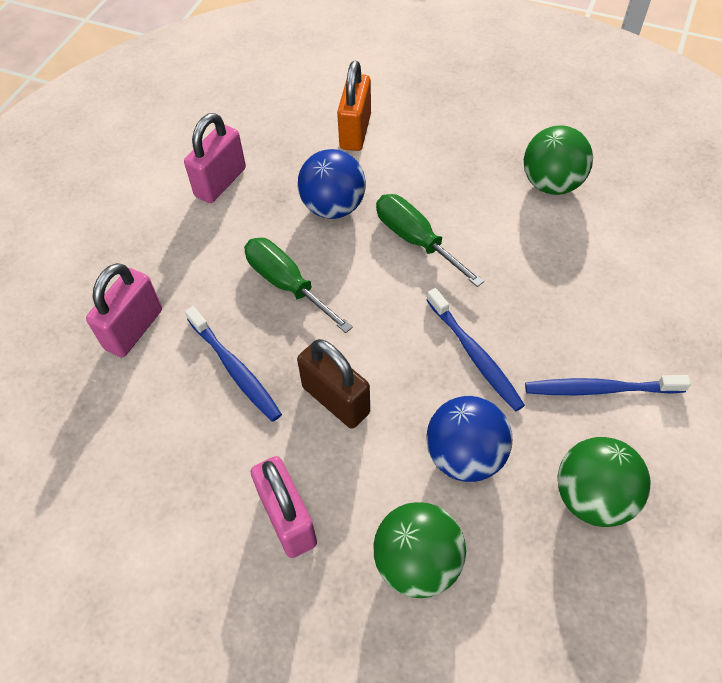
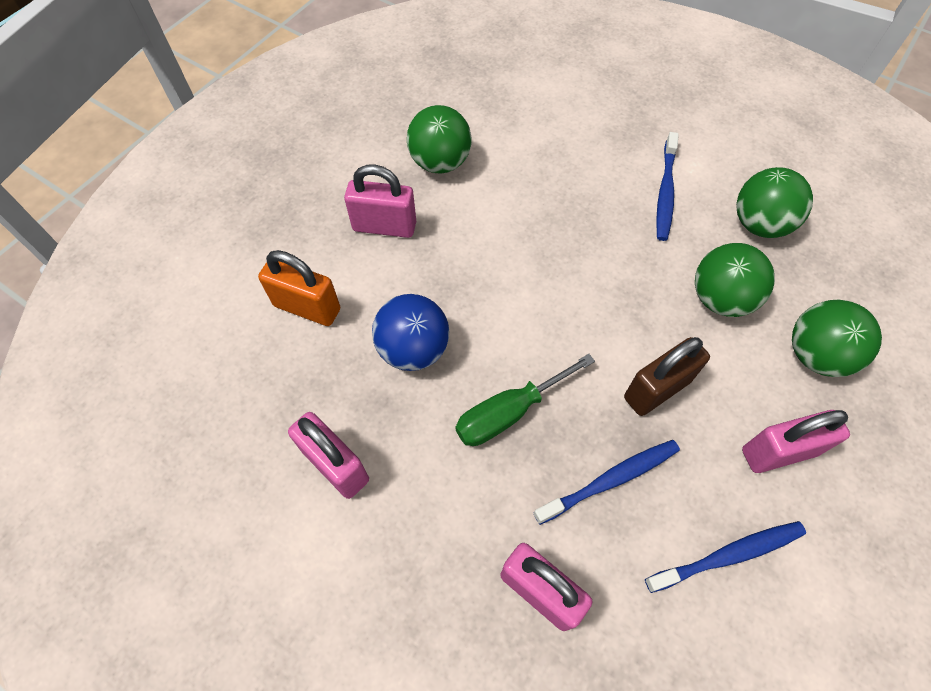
camera: 80 degrees left, 5 degrees up
green screwdriver [376,194,484,287] -> none
blue ball [426,396,512,482] -> green ball [695,243,775,317]
blue toothbrush [427,288,525,412] -> blue toothbrush moved to [645,521,806,593]
none -> pink padlock [344,164,416,238]

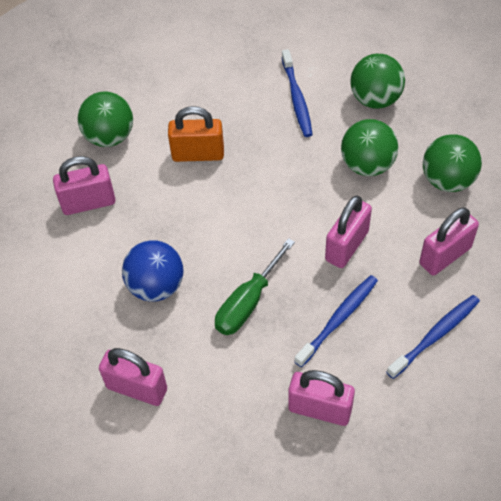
camera: 20 degrees left, 5 degrees down
orange padlock [258,250,340,326] -> orange padlock moved to [168,106,224,162]
brown padlock [624,337,710,416] -> pink padlock [325,196,372,268]

